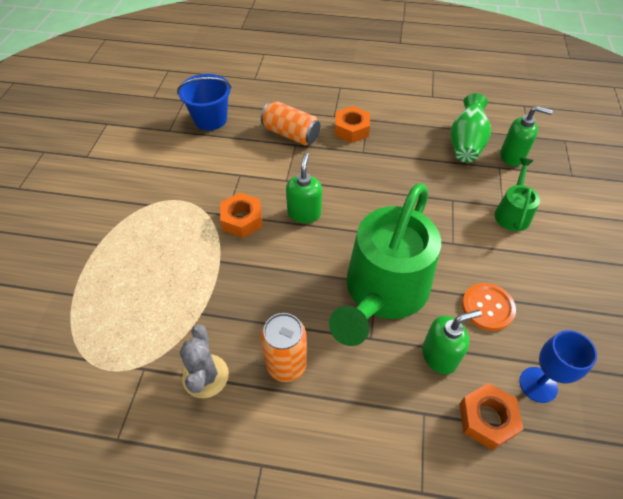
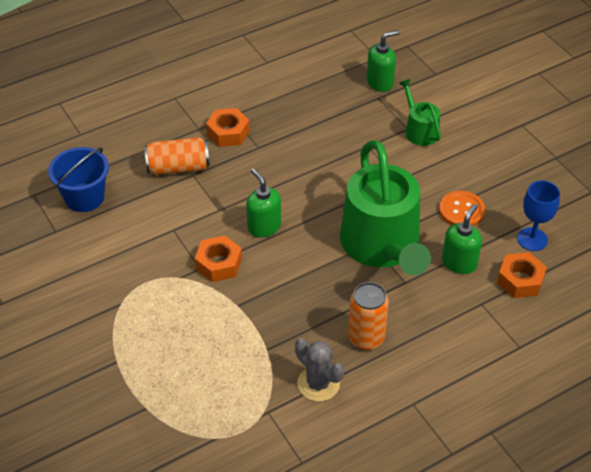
camera: 40 degrees left, 5 degrees down
green vase [451,93,491,162] -> none

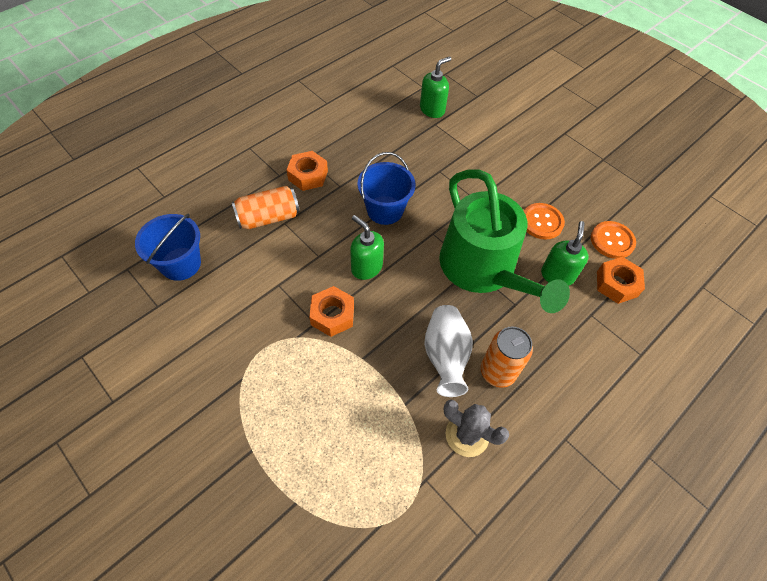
camera: 15 degrees left, 10 degrees up
green watering can [399,79,441,146] -> none
blue goblet [517,180,560,251] -> orange button [591,221,636,259]
none -> blue bucket [358,152,416,225]
none -> white vase [424,305,473,397]

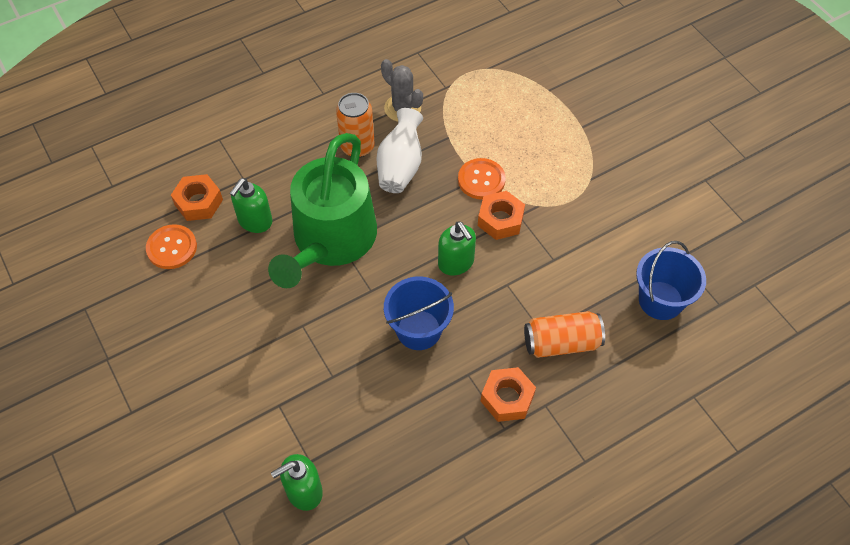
camera: 165 degrees left, 0 degrees up
green watering can [439,169,570,313] -> green watering can turned 150 degrees counterclockwise [268,133,377,288]
orange button [524,203,565,239] -> orange button moved to [458,158,506,200]

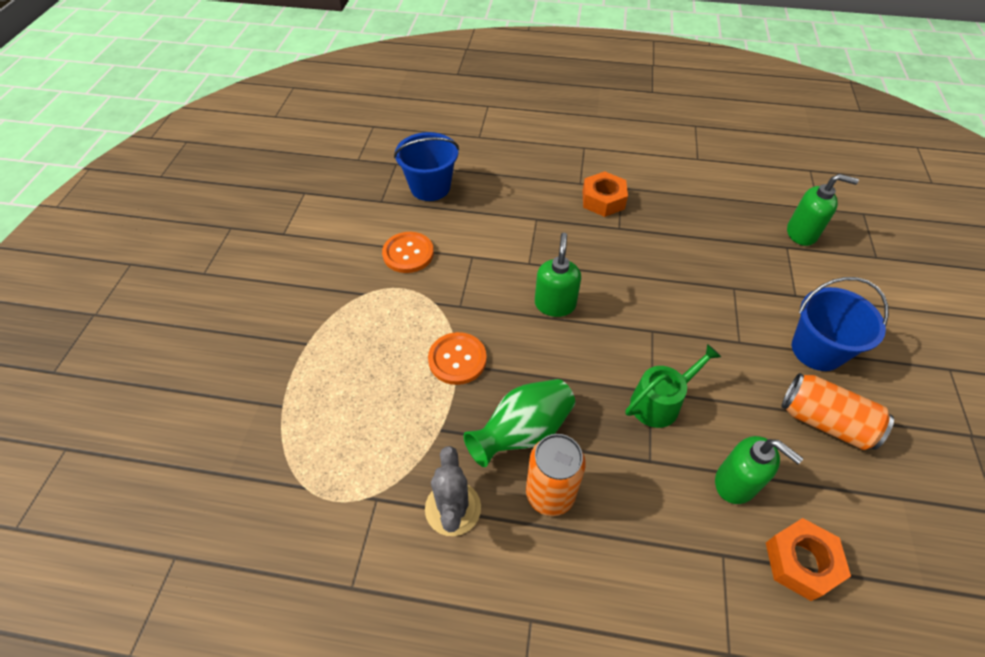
camera: 140 degrees left, 5 degrees down
orange button [146,224,197,269] -> orange button moved to [382,232,434,273]
green soap dispenser [229,178,272,233] -> green soap dispenser turned 60 degrees clockwise [715,436,803,504]
green watering can [268,133,377,288] -> green watering can [626,344,721,428], size x0.46
white vase [376,108,423,193] -> green vase [464,379,575,467]
blue bucket [384,277,454,350] -> blue bucket moved to [792,277,889,371]
orange nut [478,191,525,240] -> none
orange can [524,311,605,358] -> orange can moved to [781,373,894,450]

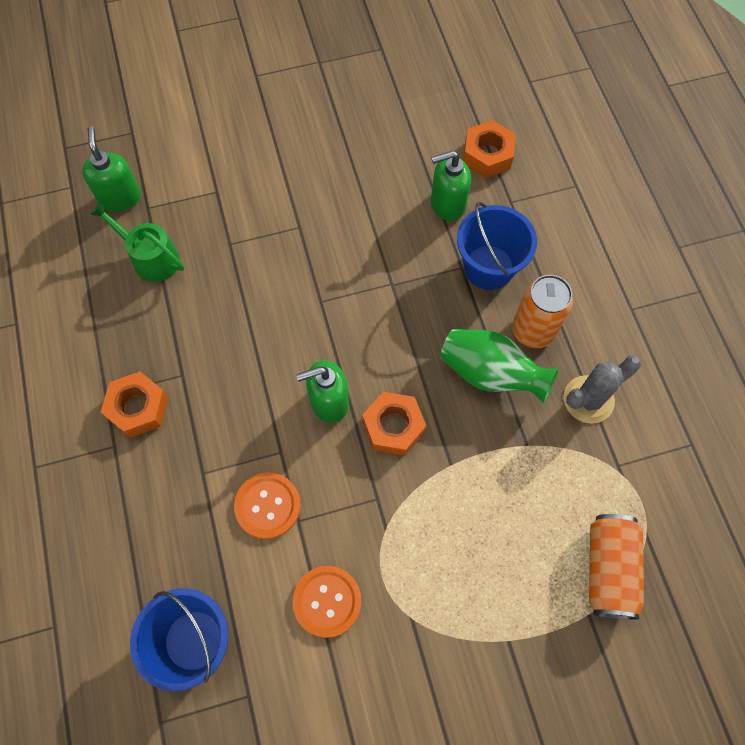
camera: 115 degrees left, 15 degrees up
orange button [428,332,487,385] -> orange button moved to [234,472,301,539]
green watering can [626,344,721,428] -> green watering can moved to [90,202,184,282]
green soap dispenser [715,436,803,504] -> green soap dispenser turned 120 degrees counterclockwise [431,151,471,221]
orange can [781,373,894,450] -> orange can moved to [589,514,644,620]
blue bucket [792,277,889,371] -> blue bucket moved to [457,202,537,290]
none -> orange nut [362,392,426,456]

